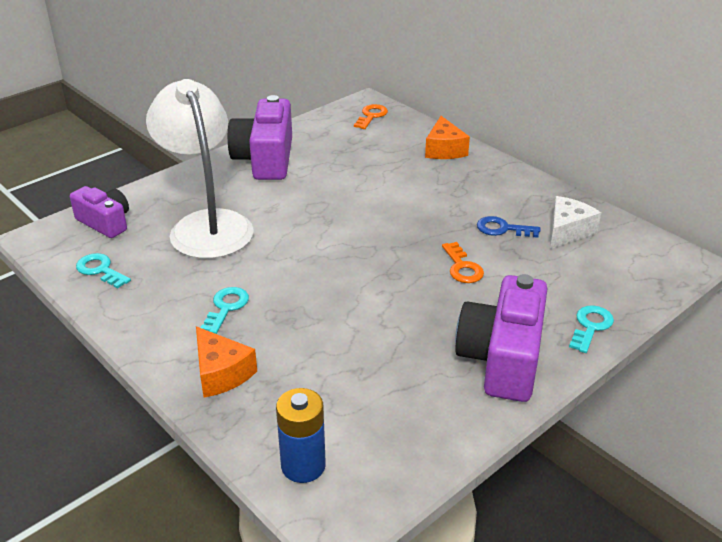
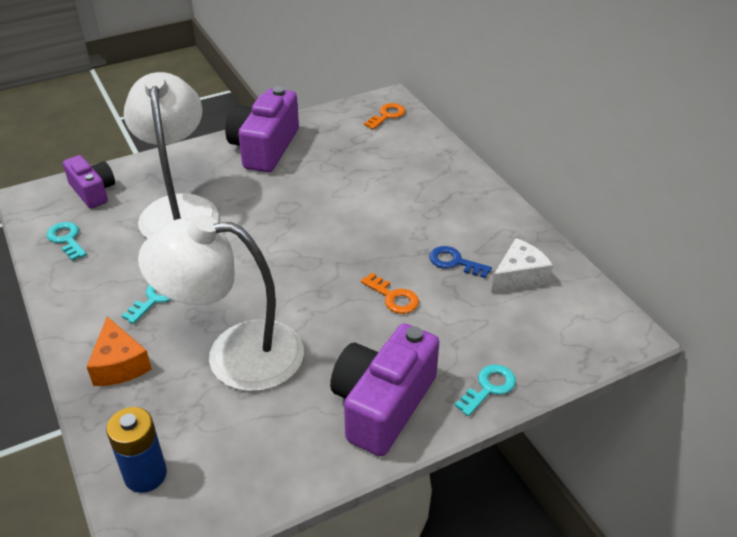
camera: 15 degrees right, 5 degrees up
orange cheese [425,116,470,159] -> none
orange key [442,242,484,283] -> orange key turned 45 degrees counterclockwise [361,273,419,314]
none -> white lamp [138,214,304,391]

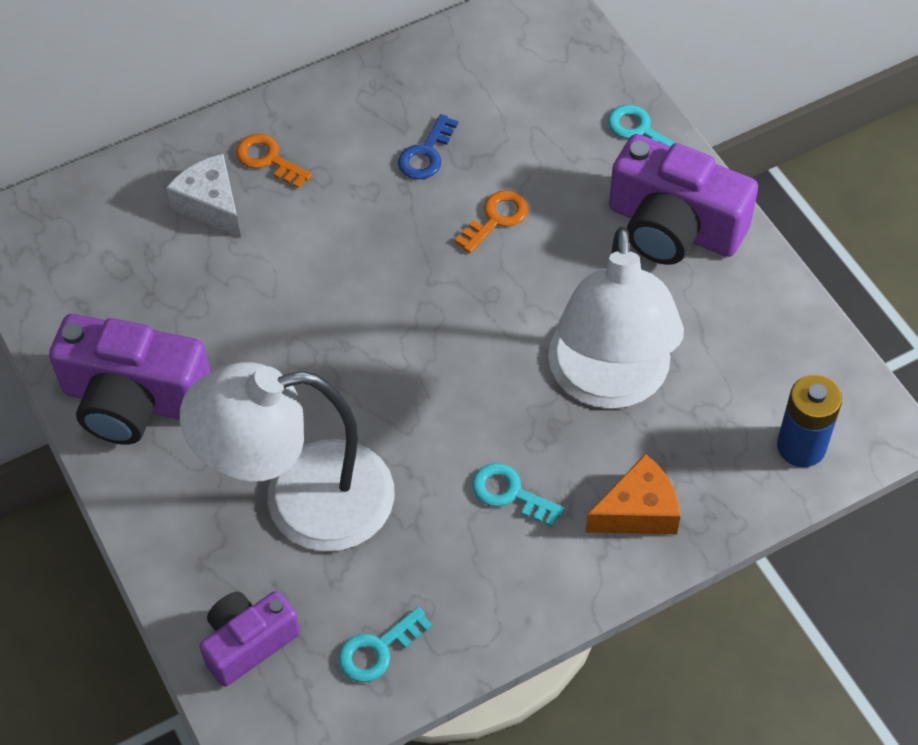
camera: 90 degrees left, 15 degrees up
orange key [364,103,405,130] -> orange key moved to [236,134,312,189]
white cheese [491,238,553,293] -> white cheese moved to [166,154,241,237]

